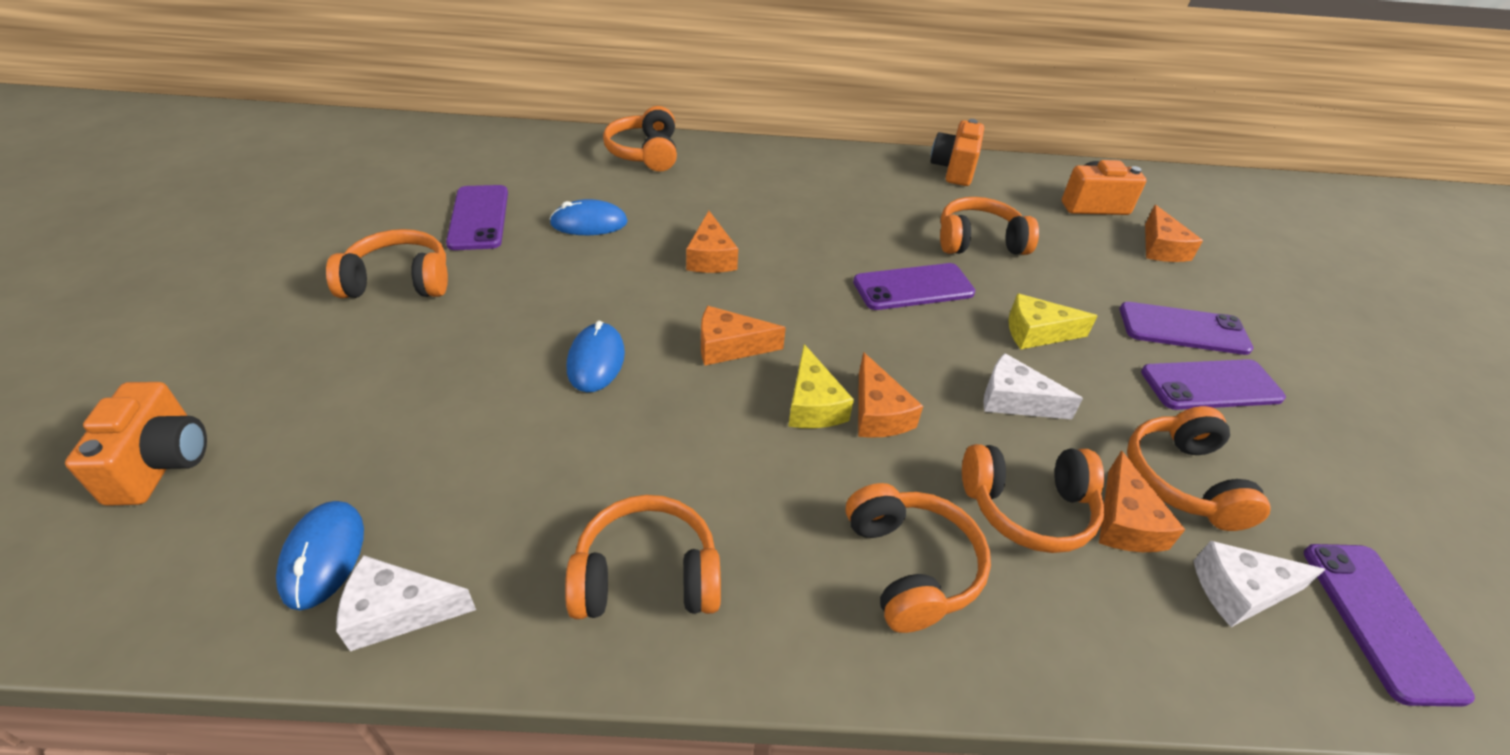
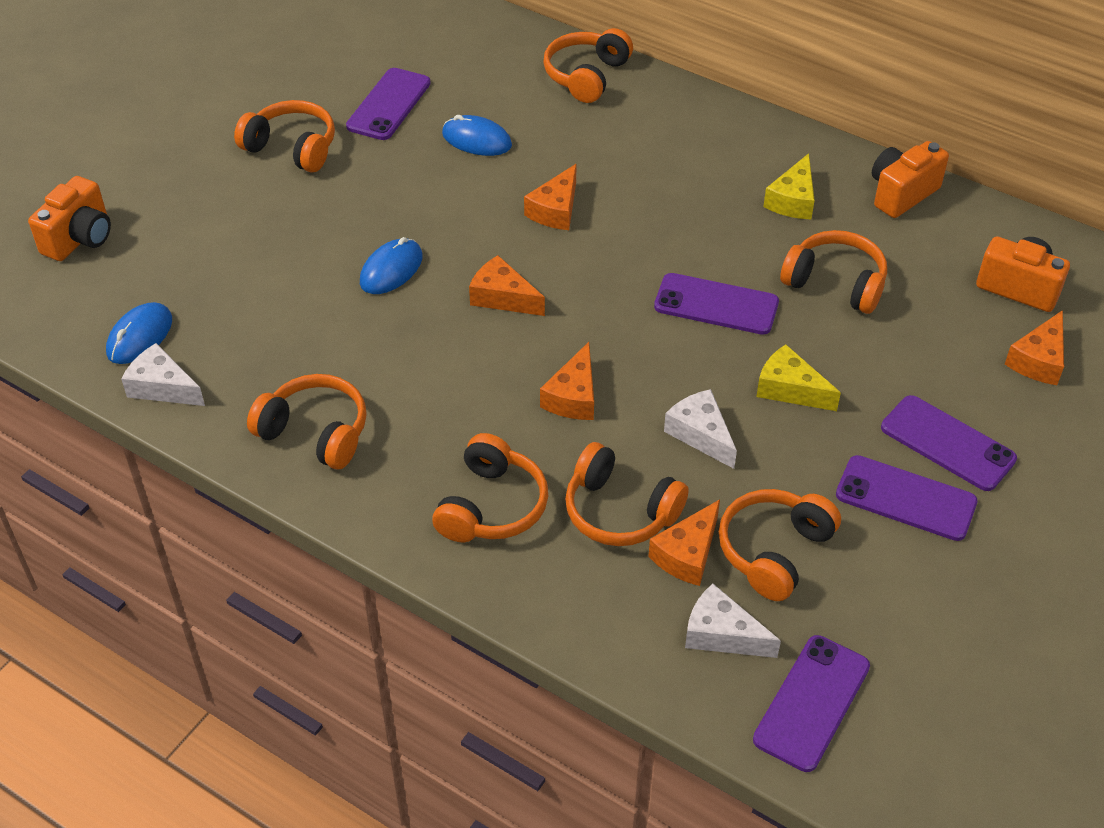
camera: 35 degrees right, 5 degrees up
yellow cheese [788,344,854,428] -> yellow cheese moved to [763,153,815,219]

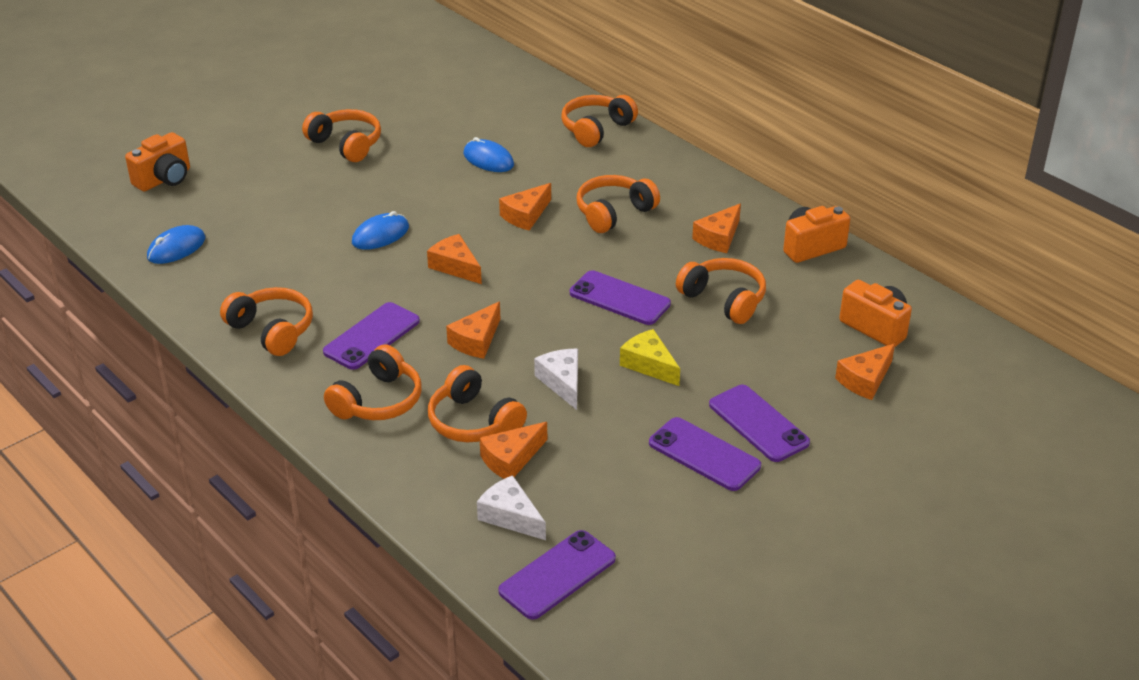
camera: 15 degrees right, 10 degrees down
white cheese [121,343,205,406] -> none
purple phone [346,68,431,140] -> purple phone moved to [323,302,420,370]
orange headphones [719,489,841,601] -> orange headphones moved to [576,175,660,233]
yellow cheese [763,153,815,219] -> orange cheese [692,203,741,253]

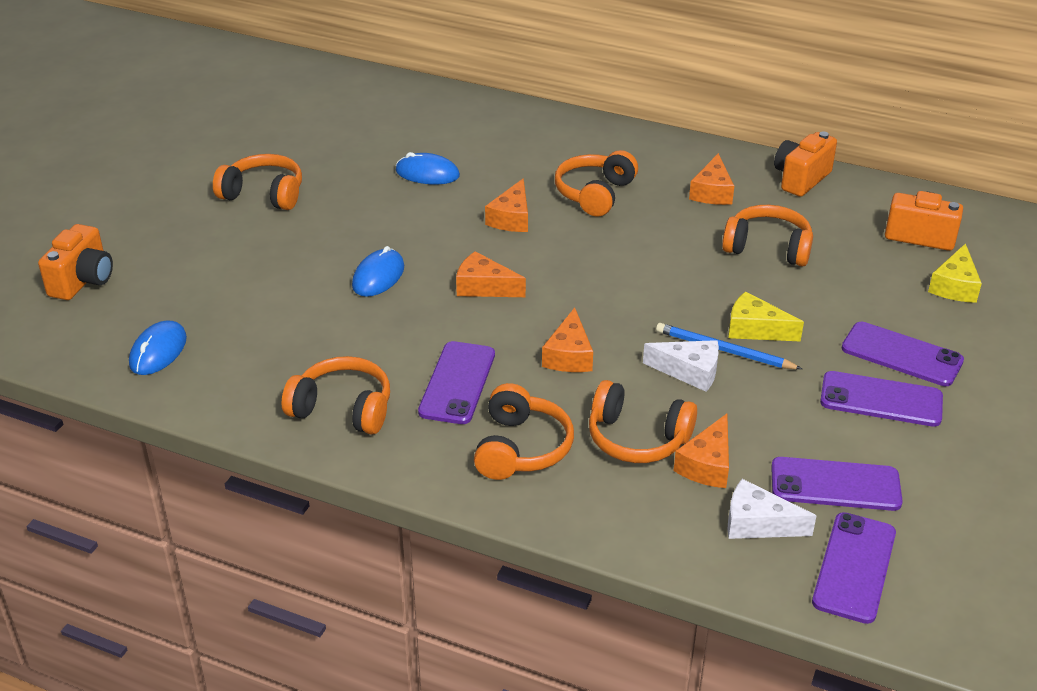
camera: 25 degrees left, 0 degrees up
white cheese [534,349,578,410] -> white cheese turned 150 degrees clockwise [643,340,719,392]
orange headphones [561,95,638,147] -> none
purple phone [570,270,671,325] -> purple phone moved to [771,457,903,511]
orange cheese [835,343,895,400] -> yellow cheese [928,243,982,303]
none -> blue pencil [656,323,802,369]

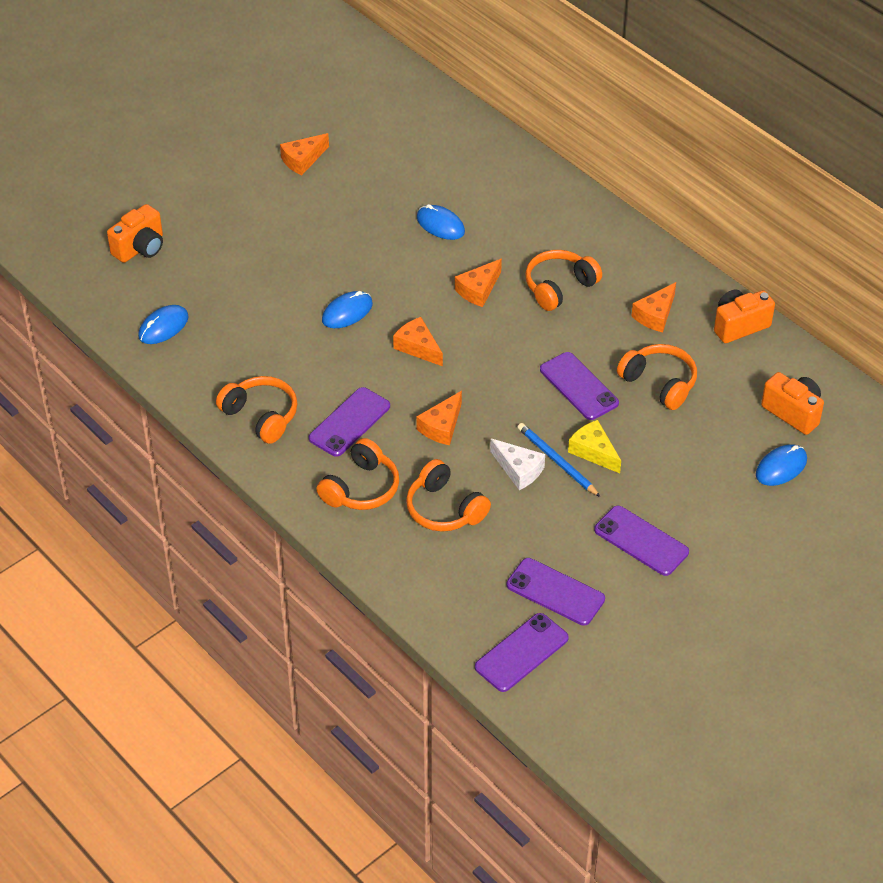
camera: 25 degrees right, 10 degrees up
orange headphones [213,154,302,210] -> none
orange cheese [674,414,729,488] -> orange cheese moved to [280,133,329,175]
white cheese [727,479,816,539] -> none
purple phone [842,322,964,386] -> purple phone moved to [540,352,619,420]
yellow cheese [928,243,982,303] -> blue mouse [756,444,807,486]

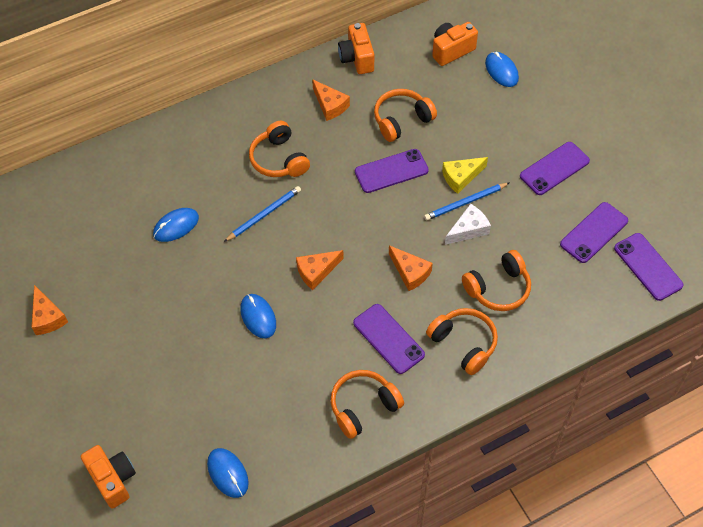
camera: 75 degrees left, 10 degrees up
orange cheese [455,259,502,307] -> blue pencil [224,186,301,242]

